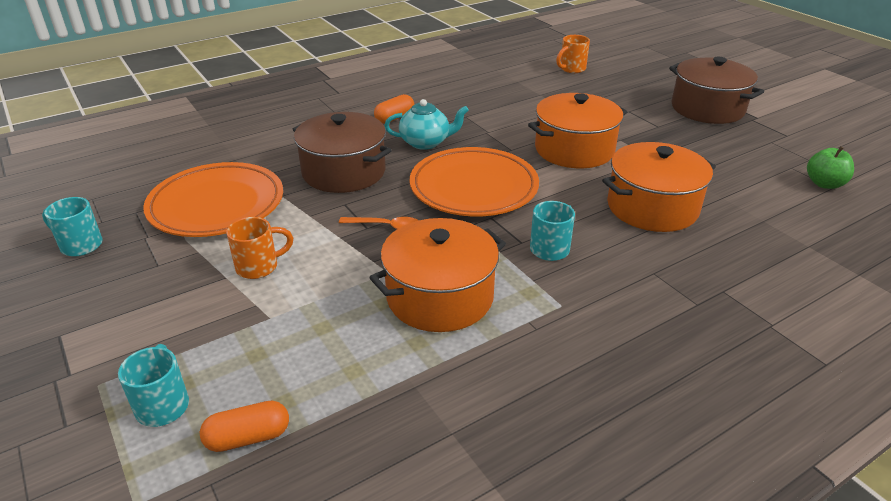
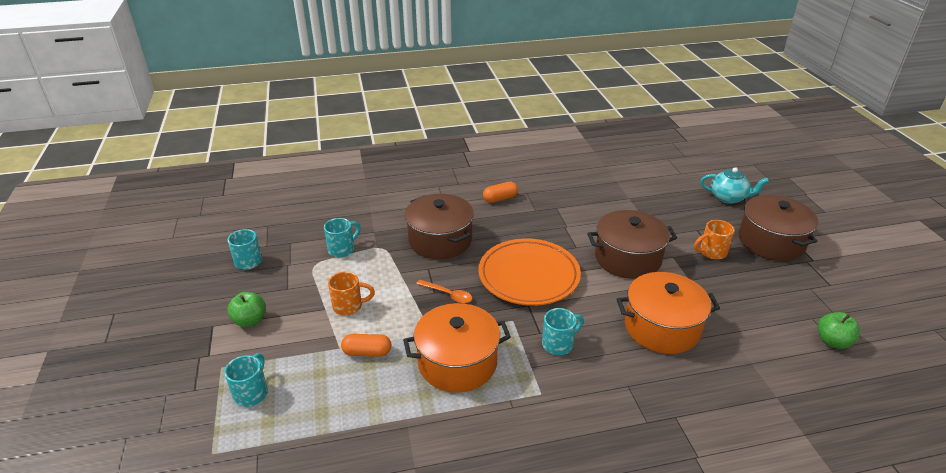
camera: 20 degrees right, 0 degrees up
orange plate [143,162,283,237] -> turquoise mug [324,218,360,257]
orange capsule [200,401,289,452] -> orange capsule moved to [341,334,391,357]
turquoise teapot [384,99,469,150] -> turquoise teapot moved to [700,167,769,204]
orange pot [528,93,627,168] -> brown pot [587,210,677,279]
orange mug [556,35,590,73] -> orange mug moved to [694,220,735,259]
none -> green apple [227,292,265,327]

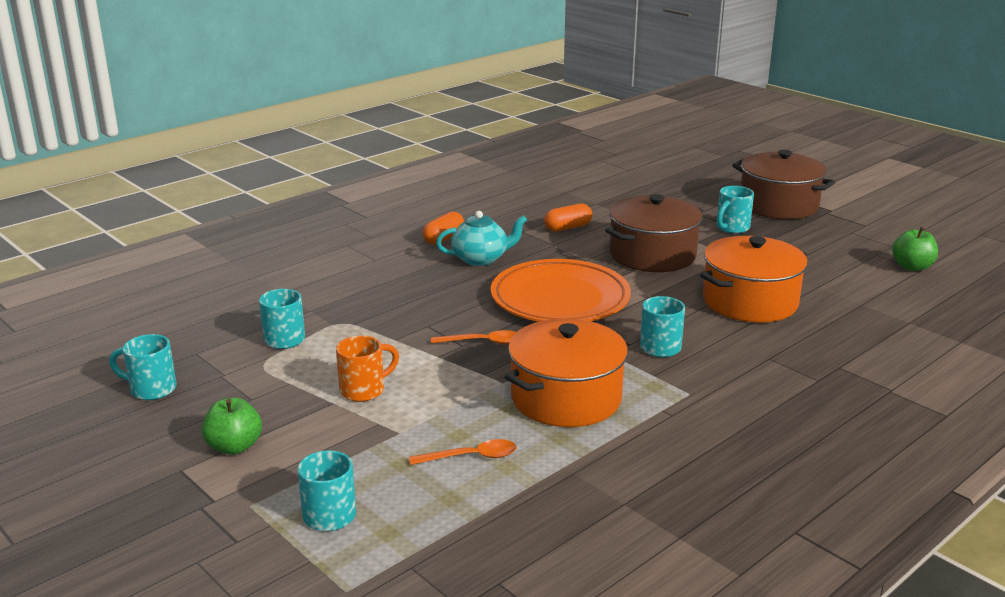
camera: 30 degrees left, 10 degrees down
orange capsule [341,334,391,357] -> orange capsule moved to [544,203,592,232]
brown pot [405,194,474,259] -> none
orange mug [694,220,735,259] -> turquoise mug [717,186,754,234]
turquoise teapot [700,167,769,204] -> turquoise teapot moved to [436,211,527,266]
none -> orange spoon [409,439,517,465]

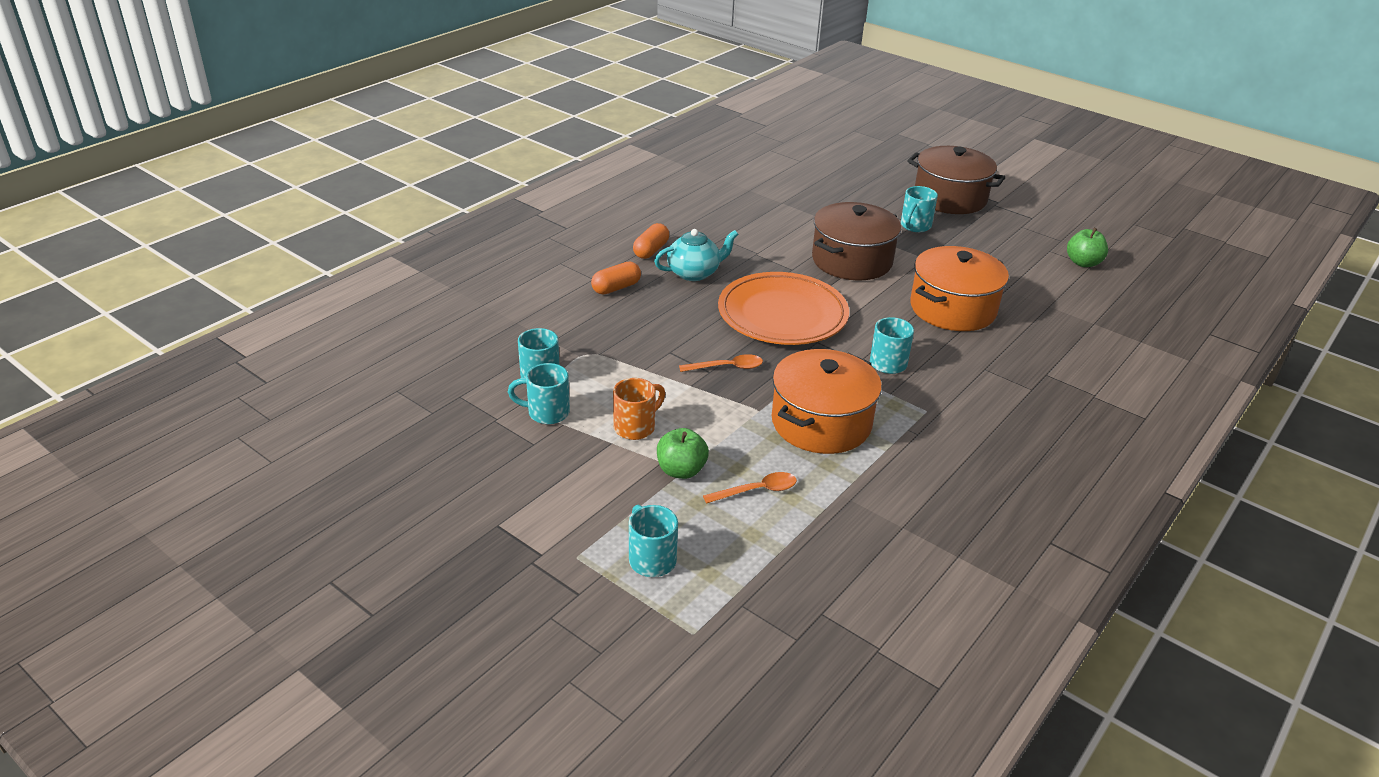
camera: 10 degrees left, 10 degrees up
turquoise mug [109,334,177,400] -> turquoise mug moved to [508,363,570,424]
green apple [202,397,262,455] -> green apple moved to [657,428,709,479]
orange capsule [544,203,592,232] -> orange capsule moved to [591,262,641,294]

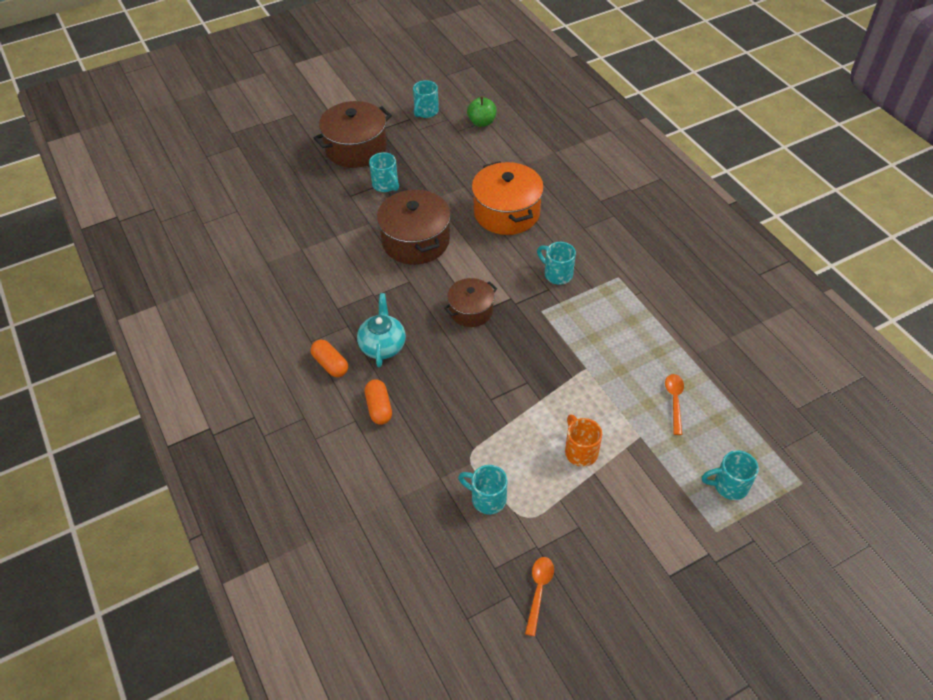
camera: 65 degrees left, 15 degrees up
turquoise mug [508,363,570,424] -> turquoise mug moved to [413,80,439,118]
green apple [657,428,709,479] -> none
orange spoon [679,354,763,372] -> orange spoon moved to [525,557,554,636]
orange plate [718,272,849,345] -> brown pot [444,278,497,327]
orange pot [772,349,882,454] -> none

